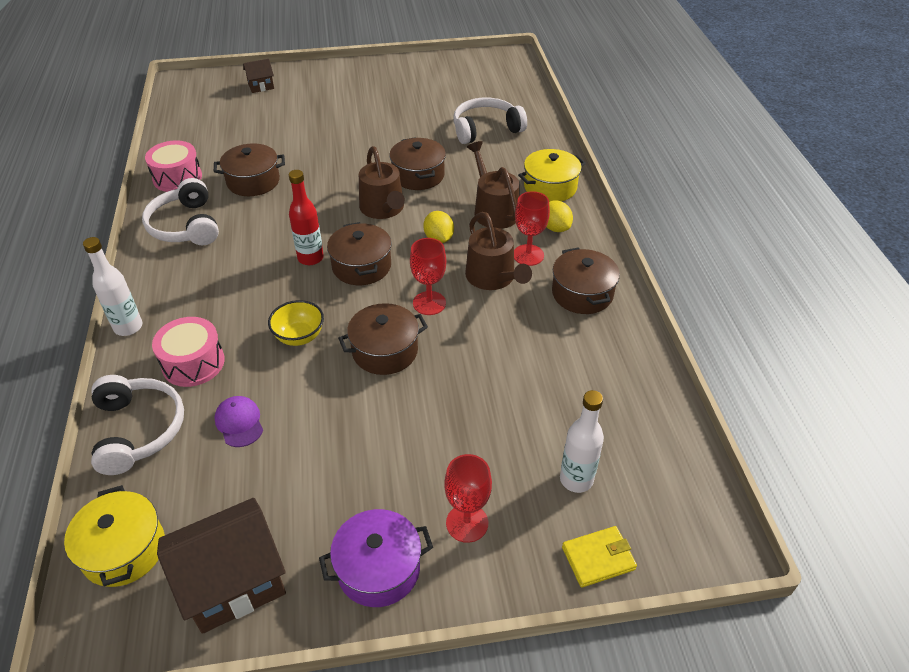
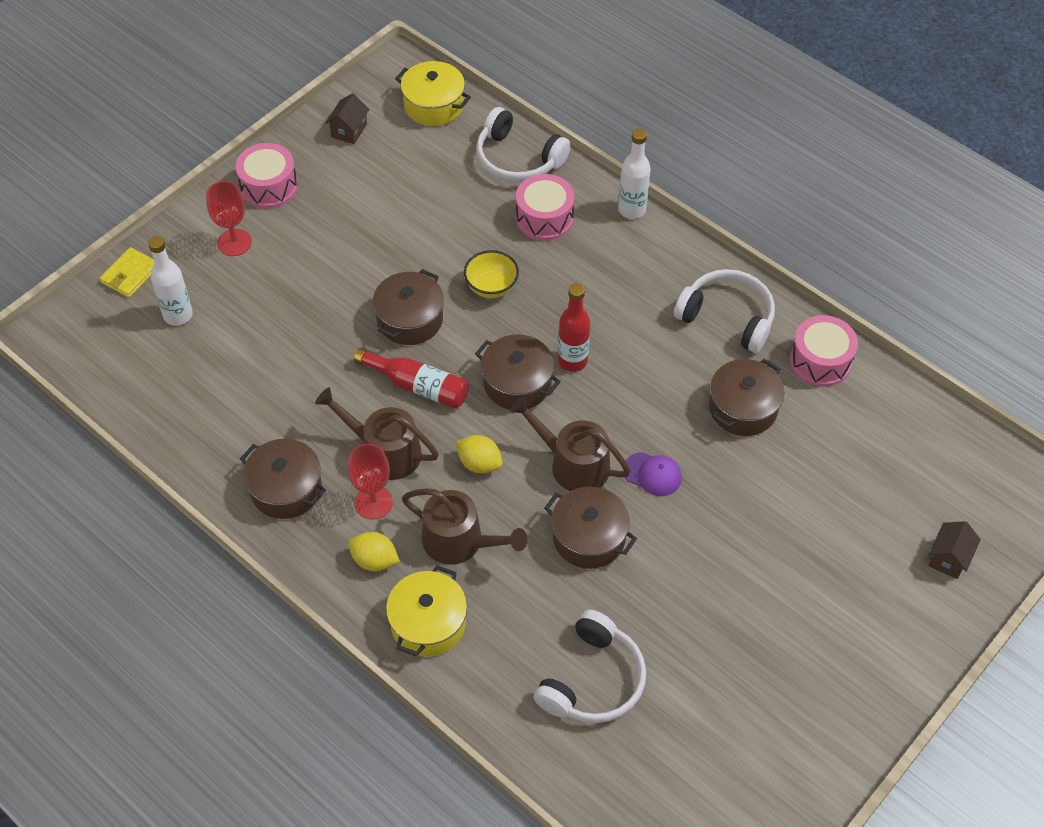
camera: 140 degrees right, 10 degrees up
brown house [157,498,286,634] -> brown house [325,93,370,144], size x0.49
purple cap [214,396,263,447] -> purple cap moved to [623,452,682,496]
purple pot [319,509,433,607] -> pink drum [236,143,298,209]
red goblet [410,238,446,315] -> red bottle [354,348,469,409]

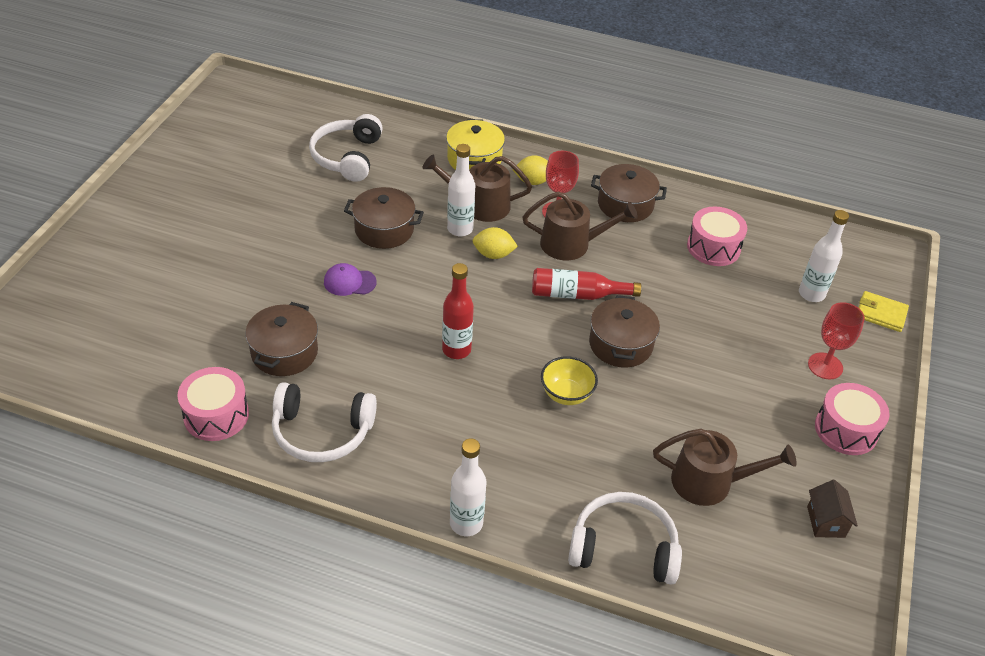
camera: 155 degrees right, 10 degrees down
yellow wallet [100,247,154,298] -> yellow wallet turned 75 degrees counterclockwise [859,291,909,332]
yellow pot [395,61,471,126] -> none
brown pot [475,334,561,410] -> none
brown watering can [510,396,631,491] -> brown watering can moved to [653,429,797,506]
pink drum [516,174,575,241] -> pink drum moved to [687,207,747,266]
brown house [928,521,981,579] -> none
none -> white bottle [447,144,475,236]

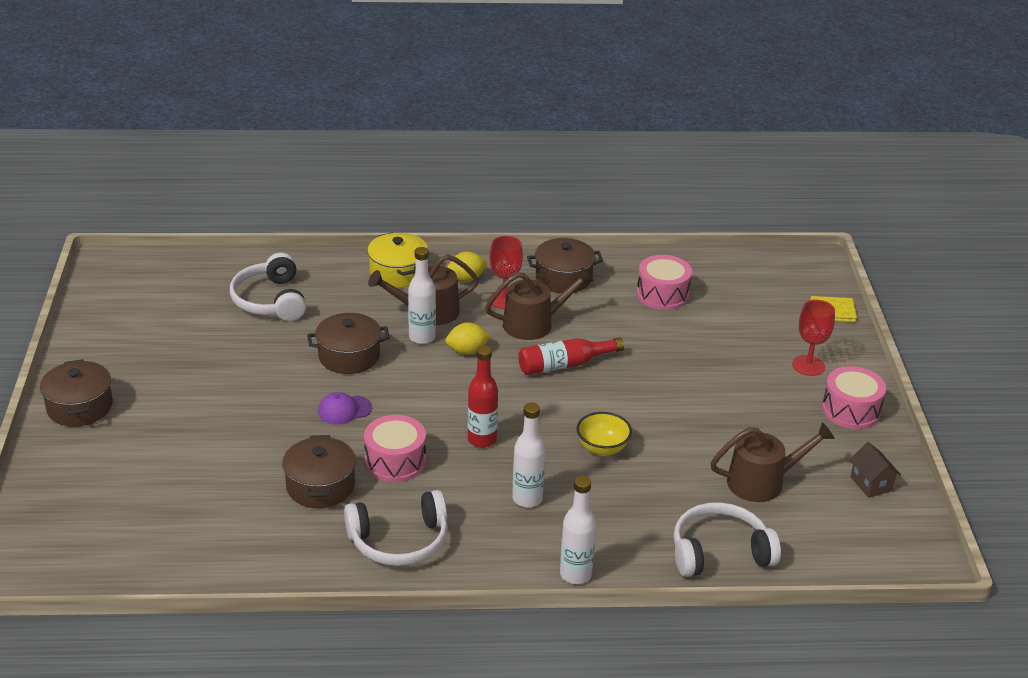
camera: 20 degrees left, 10 degrees down
pink drum [178,367,249,441] -> pink drum moved to [364,415,426,482]
brown pot [589,295,660,368] -> brown pot moved to [40,359,113,427]
white bottle [799,210,849,302] -> white bottle moved to [512,403,546,508]

